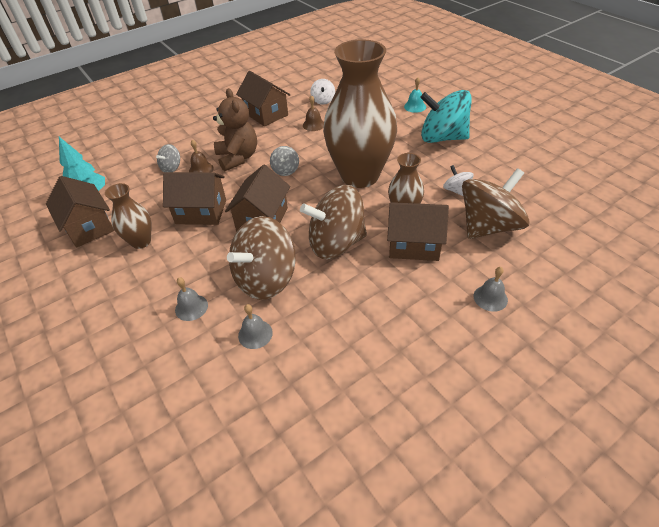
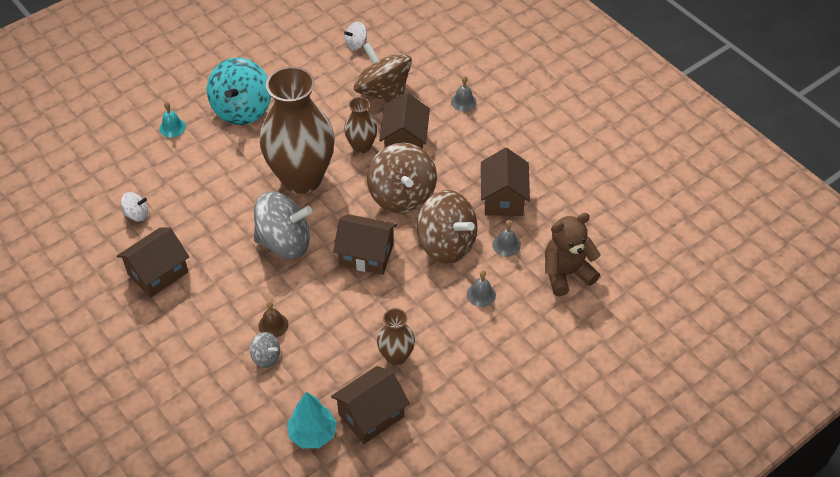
camera: 95 degrees left, 5 degrees up
brown house [163,172,226,225] -> brown house moved to [481,148,530,216]
brown teddy bear [213,88,257,172] -> brown teddy bear moved to [545,213,601,296]
grey spinning top [270,146,299,176] -> grey spinning top [254,191,312,259], size x2.18
brown bell [303,95,324,131] -> none
white spinning top [443,165,474,196] -> white spinning top moved to [344,22,367,50]

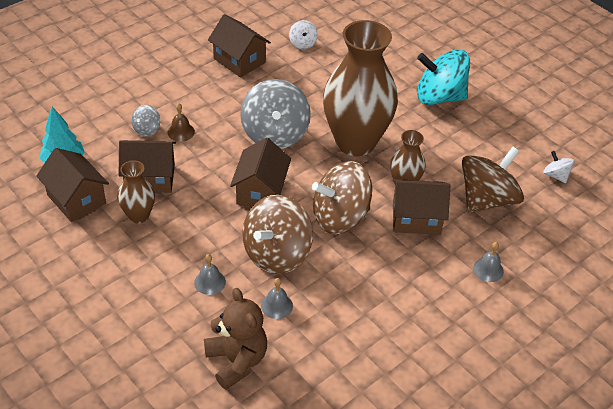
camera: 85 degrees right, 5 degrees down
turquoise bell [159,102,186,137] -> none
brown house [481,148,530,216] -> brown house moved to [119,140,176,193]

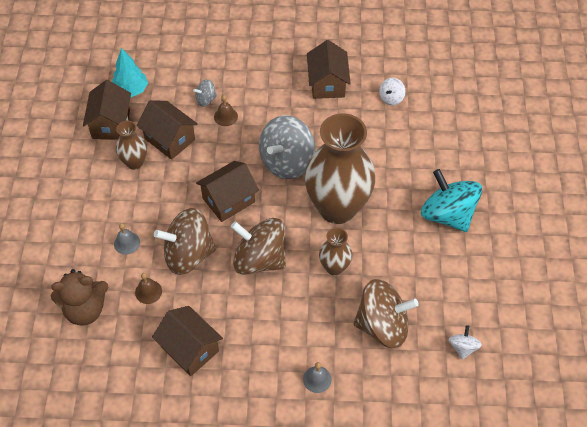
camera: 45 degrees right, 10 degrees up
brown teddy bear [204,288,267,390] -> brown teddy bear turned 60 degrees clockwise [51,269,109,326]
grey bell [261,278,293,319] -> brown bell [135,273,162,304]
brown house [393,179,450,235] -> brown house moved to [152,306,223,376]

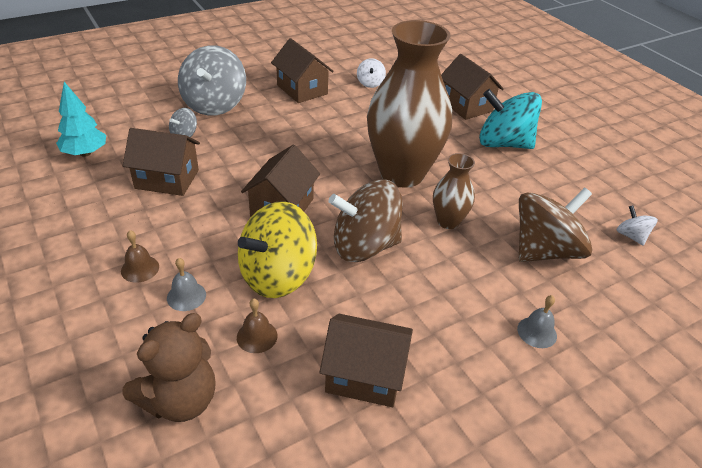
camera: 35 degrees left, 15 degrees down
brown house [83,80,131,140] -> brown house moved to [441,54,504,120]
brown vase [116,121,147,170] -> none
brown spinning top [154,208,216,275] -> yellow spinning top [238,201,317,298]
brown bell [214,95,238,126] -> brown bell moved to [121,230,159,283]
grey spinning top [259,115,315,179] -> grey spinning top moved to [178,45,246,116]

